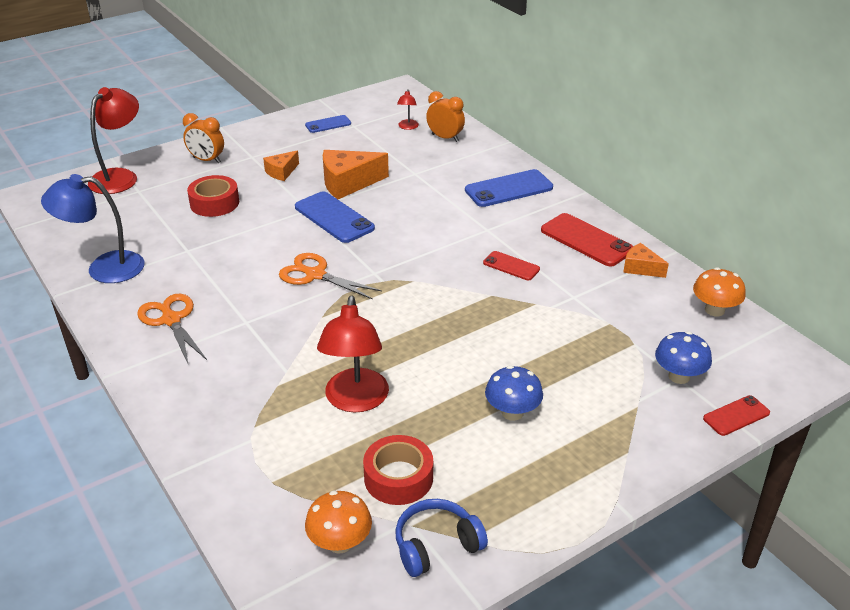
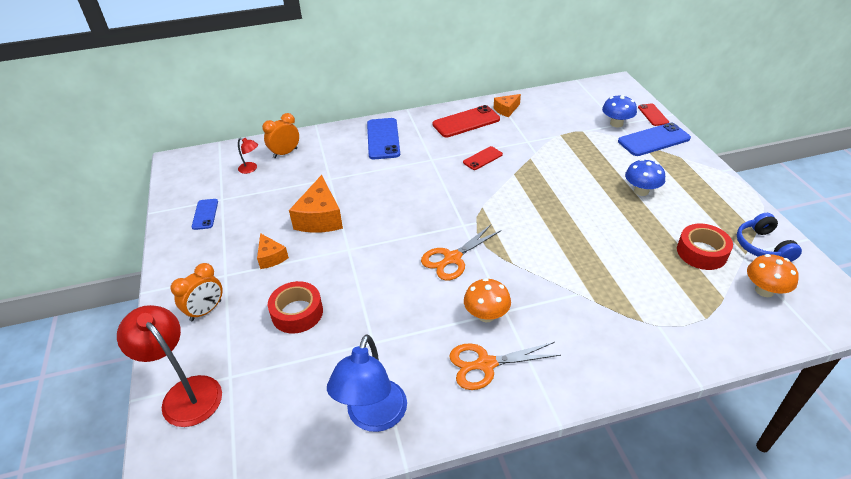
camera: 70 degrees left, 5 degrees up
blue phone [295,191,375,243] -> blue phone moved to [618,123,691,156]
red lamp [317,296,389,412] -> none
orange mushroom [693,267,746,317] -> orange mushroom moved to [464,278,511,322]

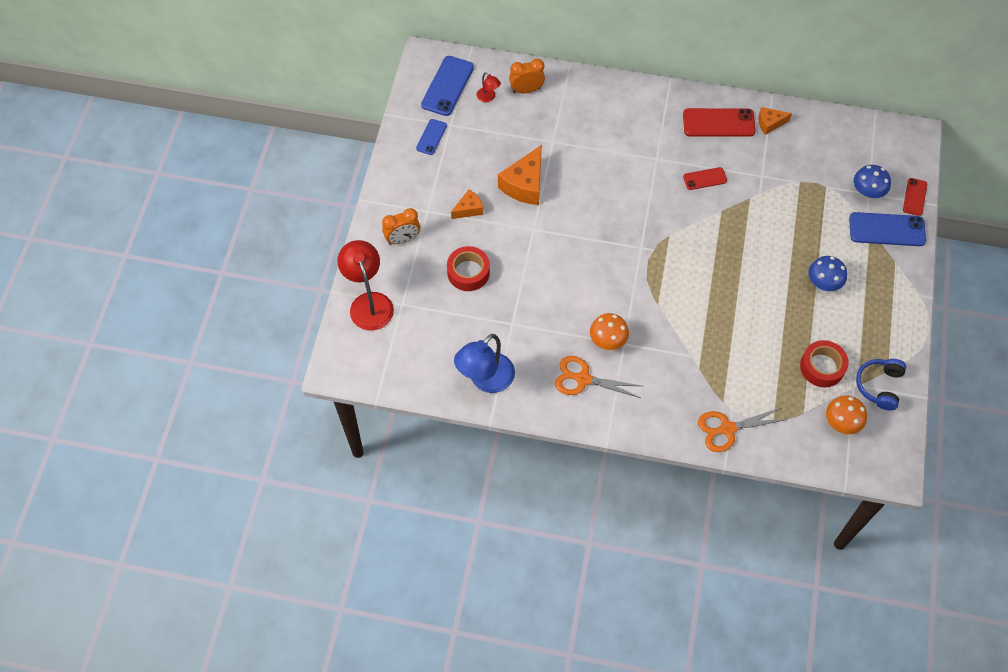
camera: 25 degrees right, 20 degrees up
orange cheese [257,233,289,269] -> orange cheese turned 120 degrees counterclockwise [451,189,483,219]
blue phone [367,118,400,159] -> blue phone moved to [421,56,474,116]
orange scissors [421,225,502,280] -> orange scissors moved to [698,408,788,452]

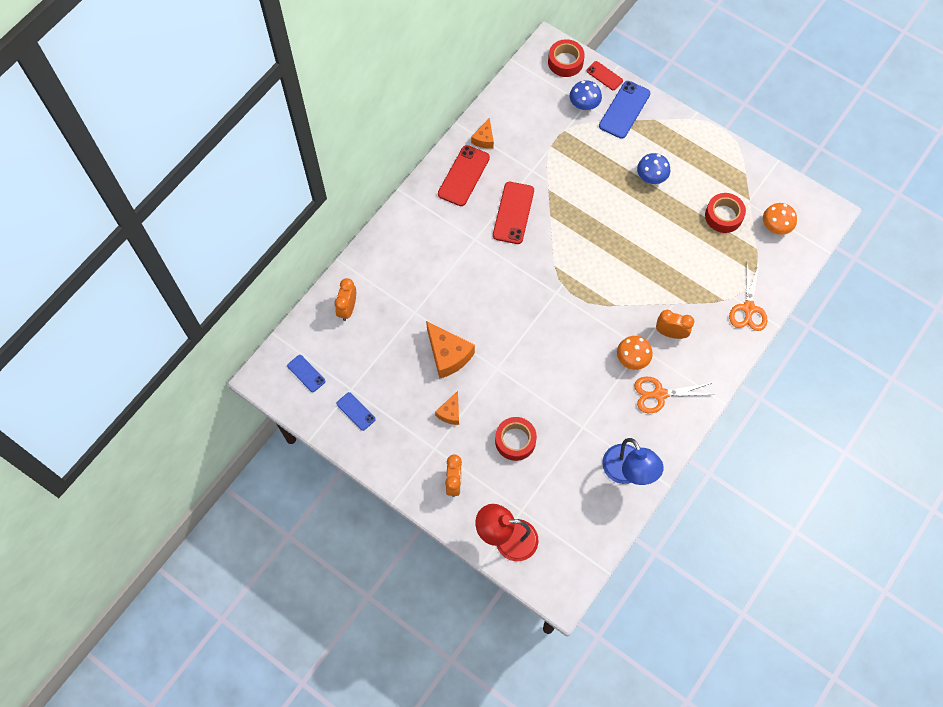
camera: 65 degrees left, 5 degrees up
blue phone [421,56,474,116] -> blue phone [287,355,326,392], size x0.57
orange cheese [451,189,483,219] -> orange cheese turned 150 degrees counterclockwise [435,391,459,425]
red lamp [477,72,501,102] -> none
orange scissors [555,356,641,398] -> orange scissors turned 45 degrees clockwise [634,376,714,413]
red phone [683,167,727,190] -> red phone [493,182,534,244], size x1.74
blue headphones [856,359,906,411] -> none
none -> red tape [548,39,585,77]
none -> orange clock [656,310,694,339]

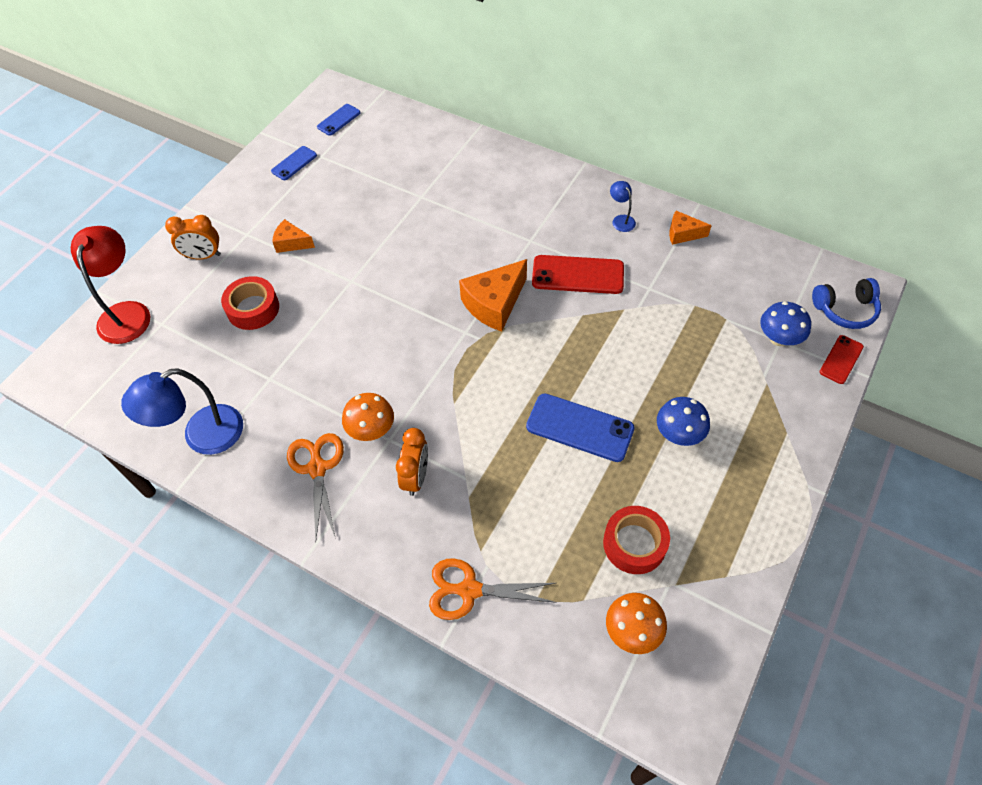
camera: 85 degrees right, 10 degrees down
orange clock [334,278,356,321] -> none
orange cheese [426,321,475,379] -> orange cheese moved to [459,259,527,332]
red phone [438,145,490,206] -> blue lamp [610,181,636,232]
red tape [548,39,585,77] -> blue headphones [812,278,881,329]
blue phone [599,81,650,139] -> blue phone moved to [526,393,635,462]

